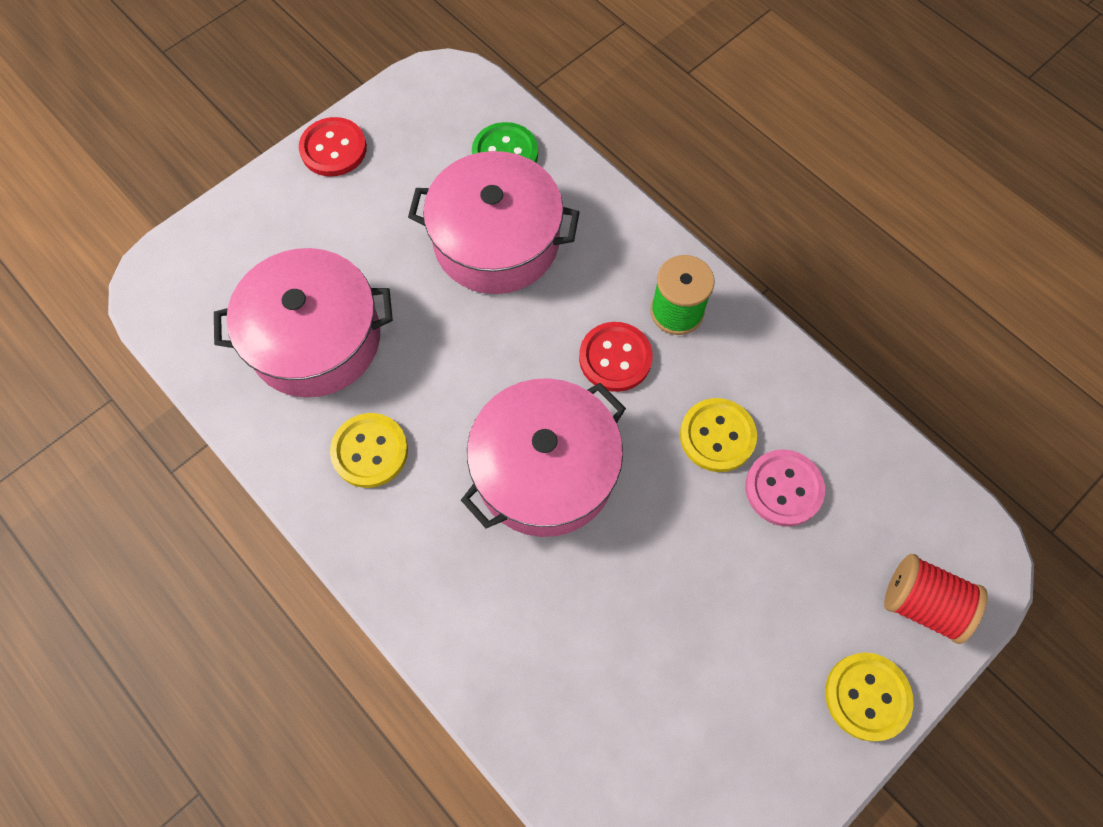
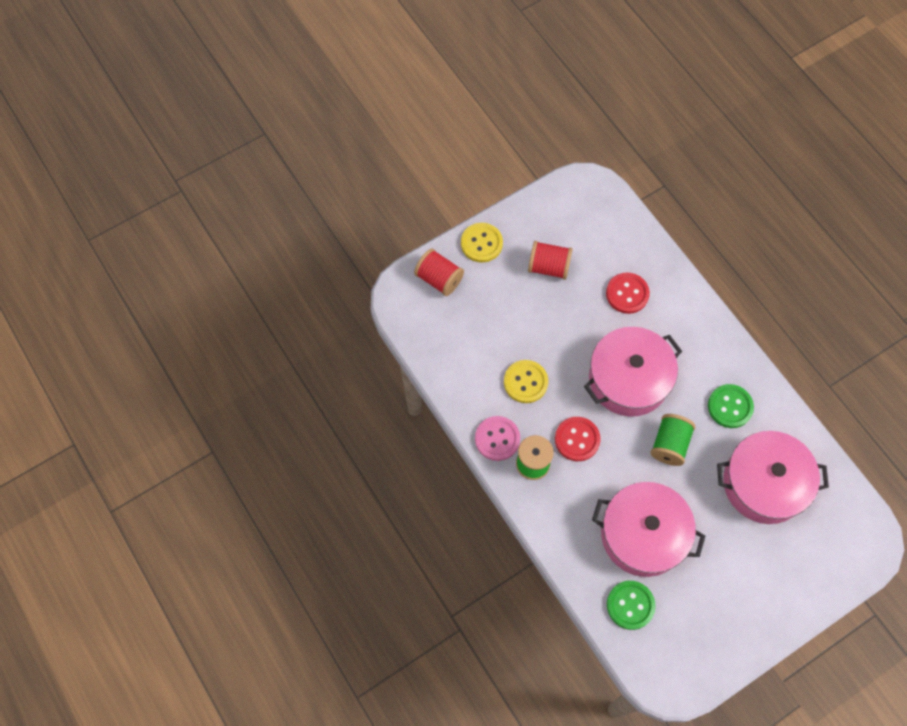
camera: 170 degrees left, 0 degrees up
red button [299,117,367,177] -> red button moved to [606,273,650,314]
yellow button [330,413,408,488] -> green button [708,384,754,428]
pink button [745,449,825,527] -> pink button moved to [475,416,520,461]
none -> red spool [528,241,573,280]
none -> green spool [650,414,695,466]

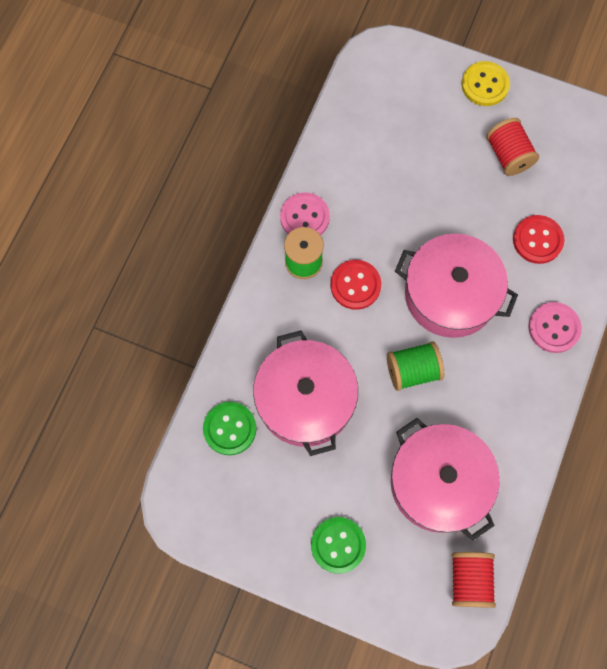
camera: 55 degrees right, 5 degrees up
red spool [414,248,464,296] -> red spool moved to [452,552,496,608]
yellow button [504,360,548,403] -> none
green button [708,384,754,428] -> green button moved to [311,517,366,574]
none -> pink button [528,302,582,353]

